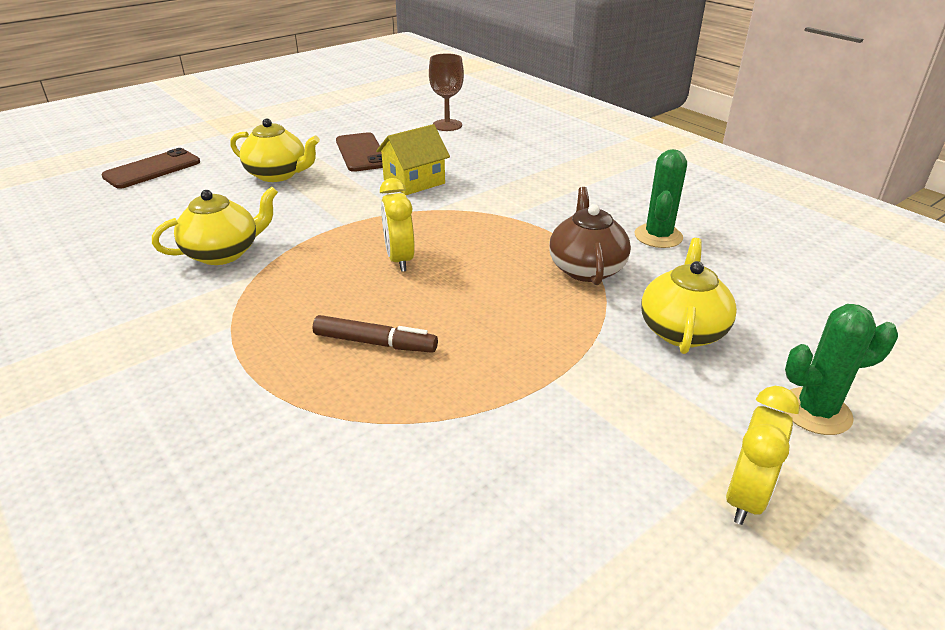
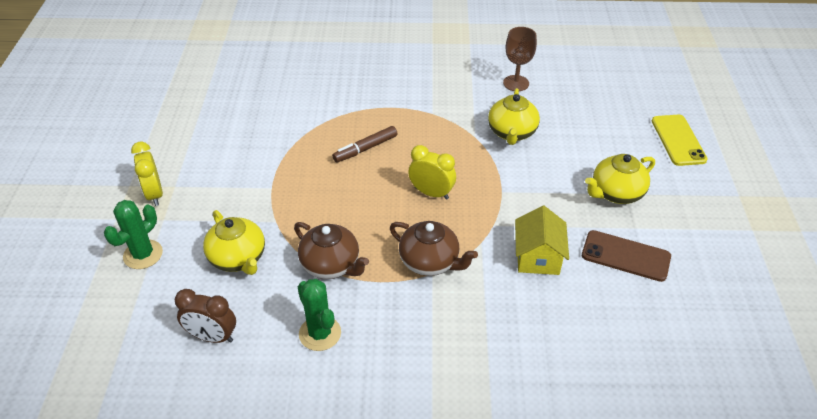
camera: 130 degrees right, 10 degrees up
brown phone [101,148,200,189] -> yellow phone [652,115,707,166]
brown goblet [429,53,464,131] -> brown goblet moved to [503,27,537,91]
none -> brown clock [175,289,236,343]
none -> brown teapot [390,221,478,276]

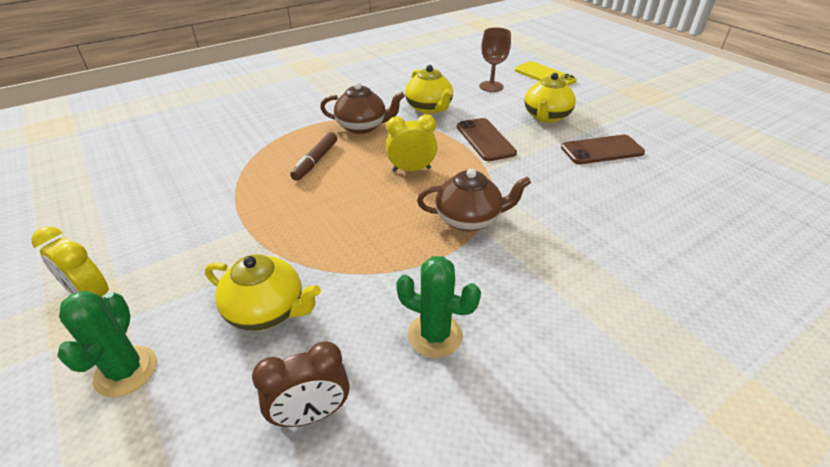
camera: 35 degrees left, 5 degrees down
brown teapot [294,222,369,279] -> brown teapot moved to [320,82,405,134]
brown goblet [503,27,537,91] -> brown goblet moved to [479,27,511,92]
yellow house [515,206,569,275] -> none
none -> brown phone [457,118,517,161]

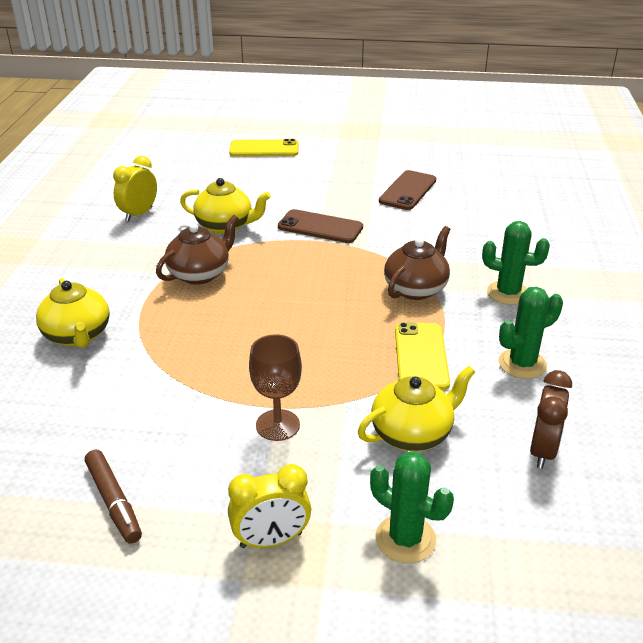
camera: 50 degrees left, 5 degrees down
brown marker [290,132,337,181] -> brown marker moved to [85,449,142,544]
yellow clock [386,114,438,172] -> yellow clock moved to [113,156,157,221]
brown goblet [479,27,511,92] -> brown goblet moved to [249,334,302,441]
yellow teapot [524,73,576,123] -> yellow teapot moved to [36,278,109,348]
none -> yellow phone [395,322,450,390]
none -> green cactus [482,221,550,305]

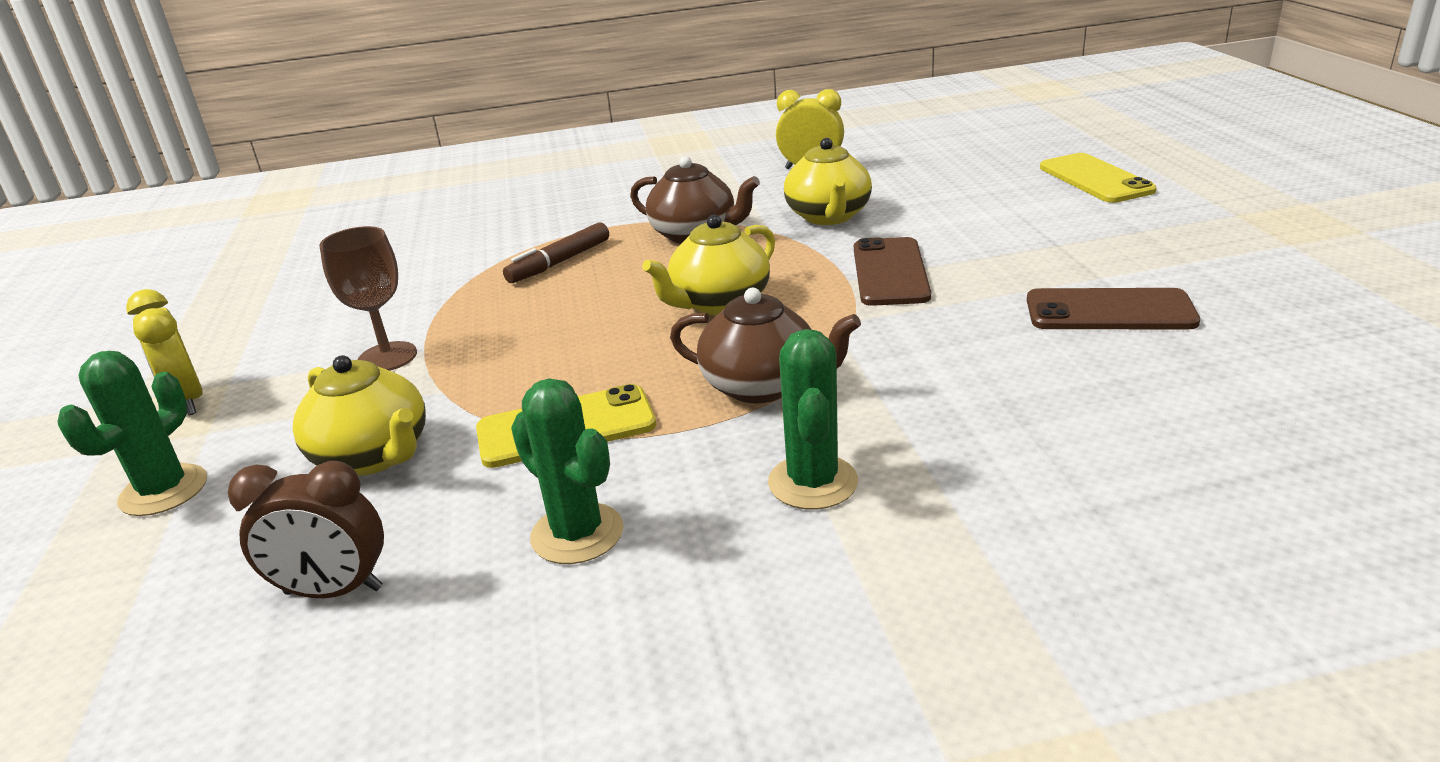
camera: 75 degrees right, 5 degrees down
yellow teapot [36,278,109,348] -> yellow teapot moved to [642,215,775,315]
brown marker [85,449,142,544] -> brown marker moved to [503,222,609,283]

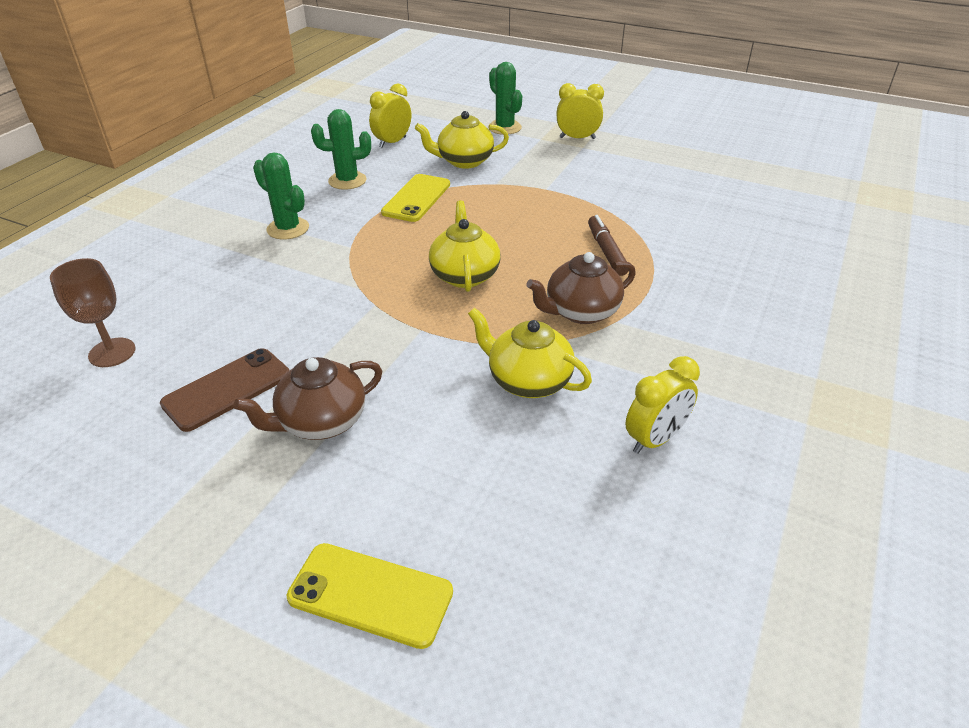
camera: 125 degrees right, 10 degrees up
brown clock [228,461,384,598] -> yellow clock [369,83,411,148]
brown goblet [319,226,417,371] -> brown goblet moved to [50,258,136,367]
brown teapot [670,288,861,404] -> brown teapot moved to [234,357,382,440]
brown phone [854,237,931,306] -> none

